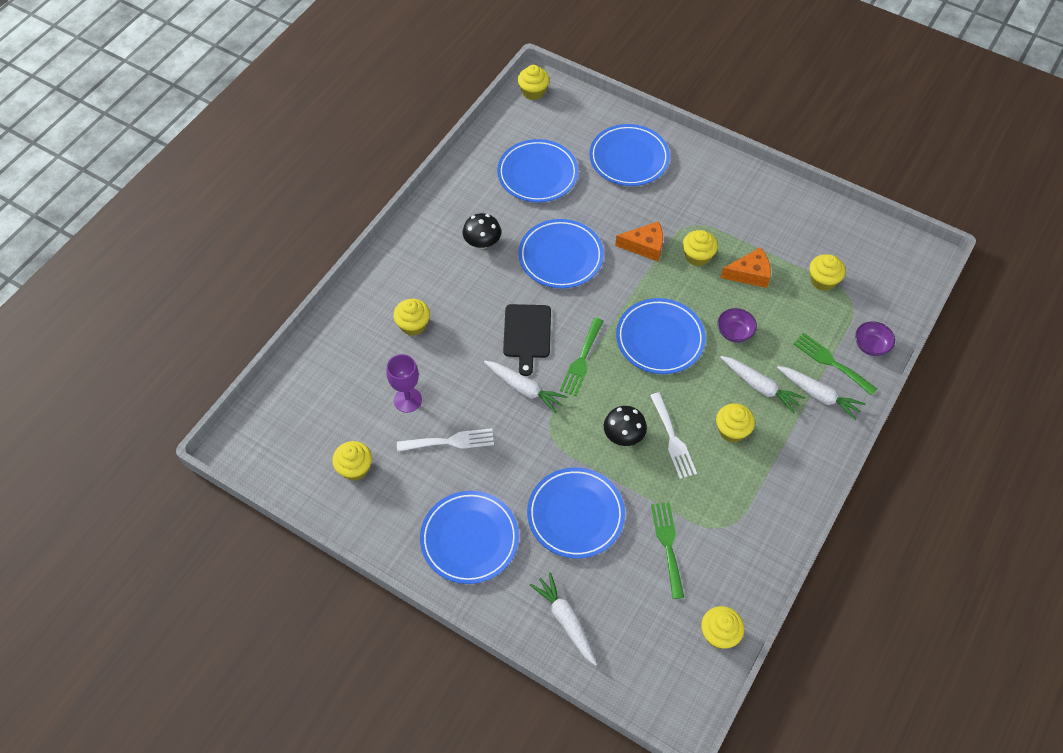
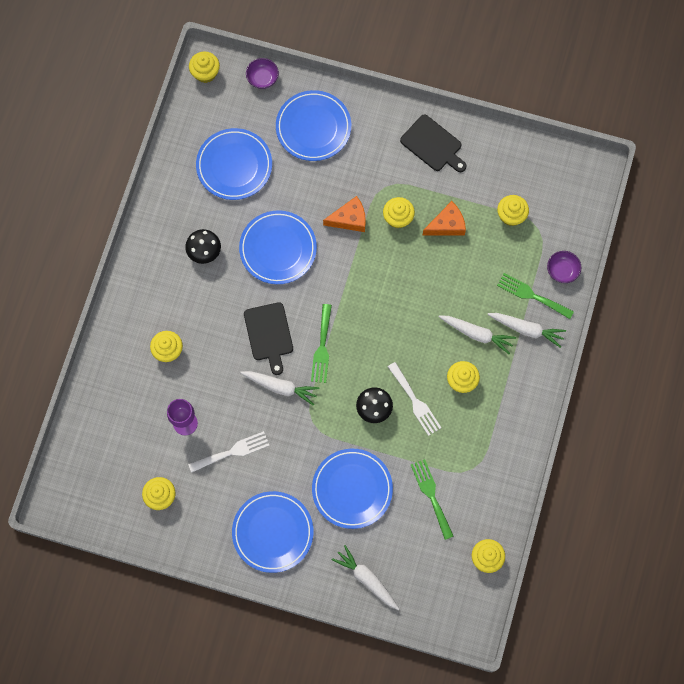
camera: 15 degrees left, 15 degrees up
blue plate [616,298,706,374] -> none
purple bowl [718,308,757,343] -> purple bowl moved to [246,58,279,89]
none -> black cutting board [400,115,467,172]

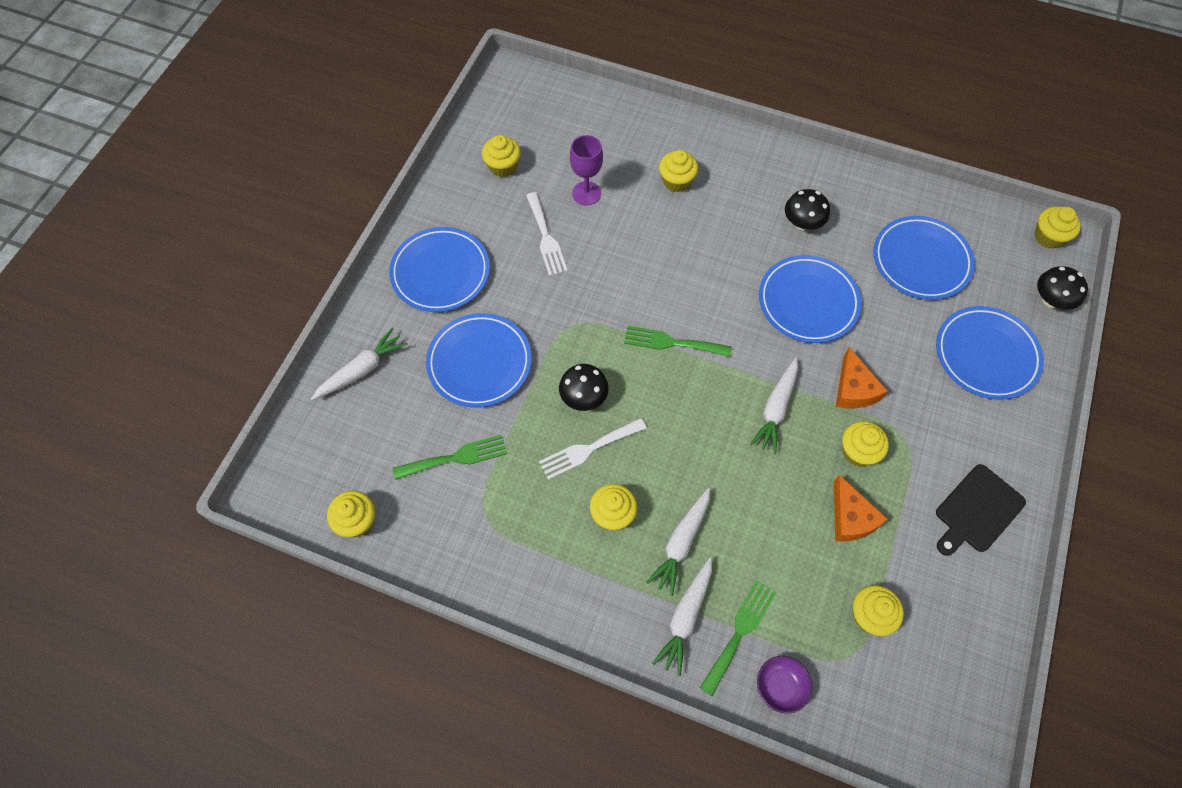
camera: 95 degrees right, 10 degrees down
white carrot [240,371,319,405] -> white carrot moved to [750,357,798,454]
black cutting board [244,302,293,375] -> none
purple bowl [246,58,279,89] -> black mushroom [1037,266,1088,310]

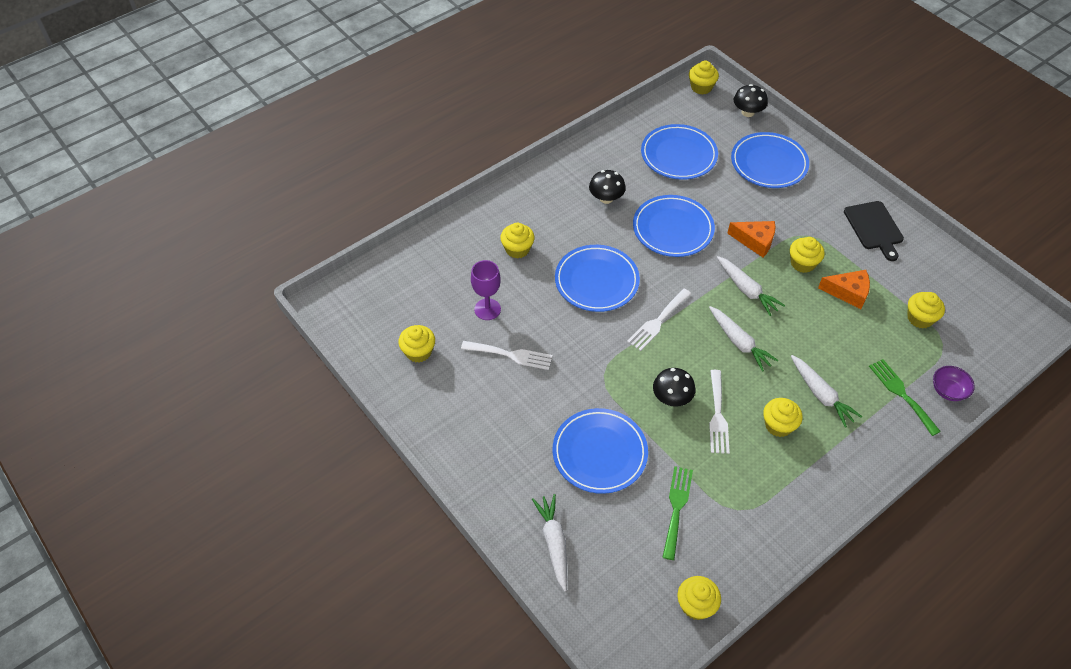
camera: 60 degrees left, 10 degrees down
blue plate [389,227,490,312] -> blue plate moved to [555,245,640,312]
green fork [624,326,732,357] -> white fork [627,289,691,351]
white carrot [652,557,712,676] -> white carrot moved to [709,306,778,372]

